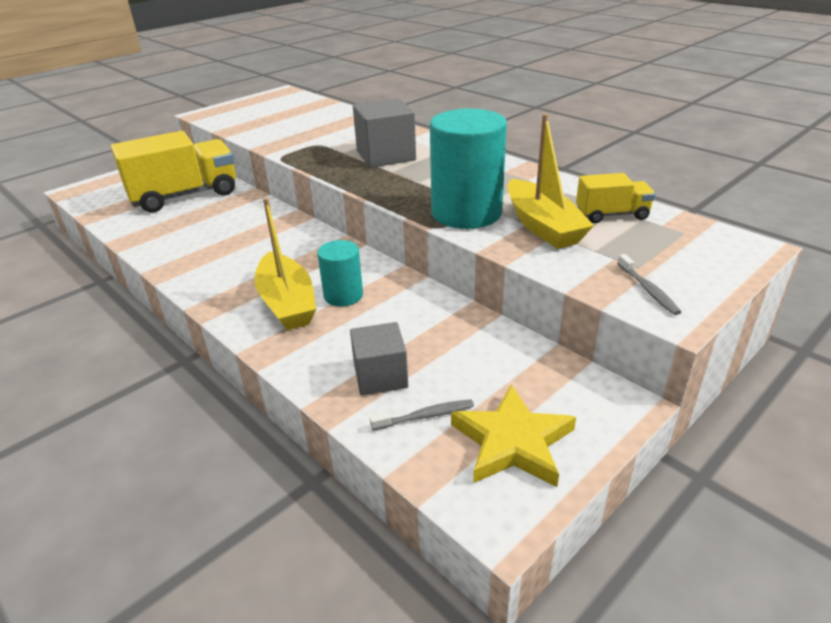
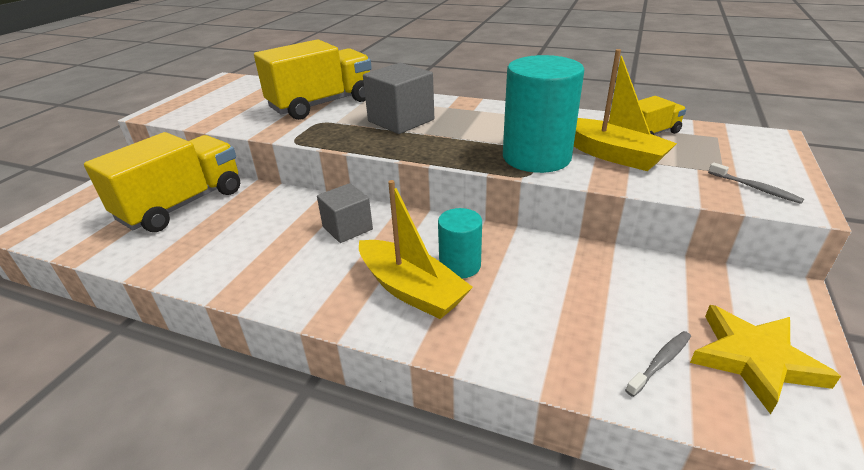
camera: 25 degrees left, 0 degrees up
grey cube [350,322,408,396] -> grey cube moved to [317,183,373,243]
none -> yellow truck [254,39,372,120]

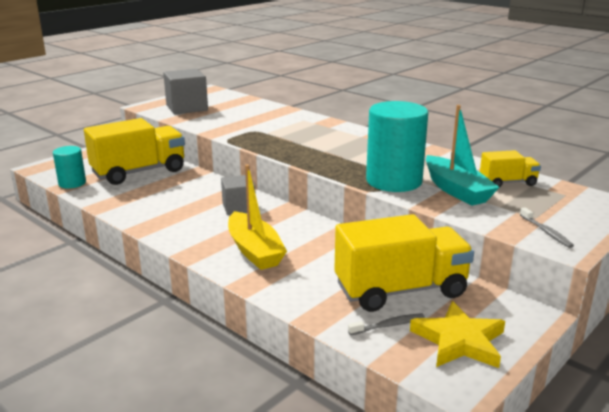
camera: 20 degrees right, 10 degrees down
yellow truck [254,39,372,120] -> yellow truck moved to [334,214,474,312]
grey cube [363,63,434,134] -> grey cube moved to [163,69,208,114]
turquoise cylinder [438,208,482,278] -> turquoise cylinder moved to [53,146,86,188]
yellow boat [574,49,677,171] -> turquoise boat [426,105,500,206]

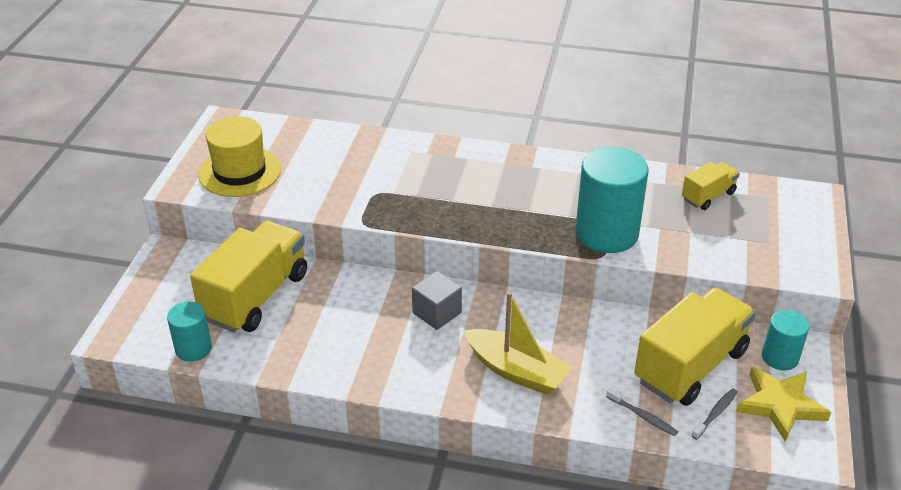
camera: 30 degrees left, 15 degrees up
grey cube [163,69,208,114] -> yellow hat [198,116,281,197]
turquoise boat [426,105,500,206] -> none
grey toothbrush [520,208,574,248] -> grey toothbrush moved to [606,388,678,436]
none -> turquoise cylinder [762,310,809,370]

